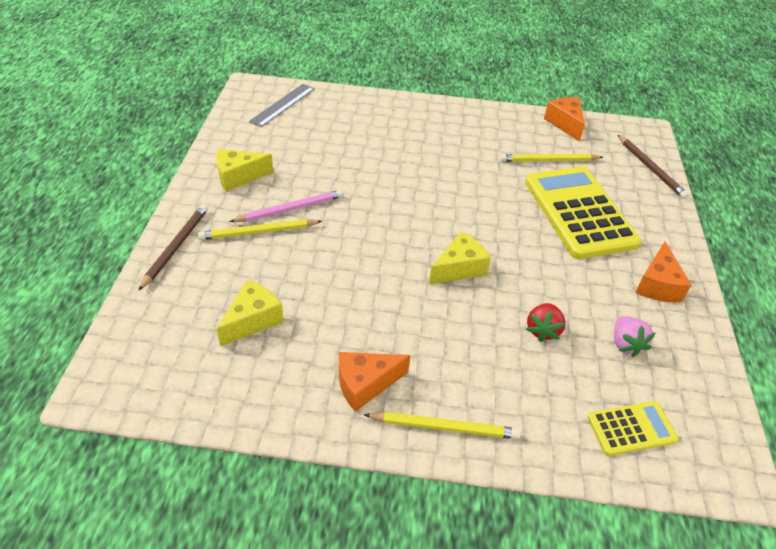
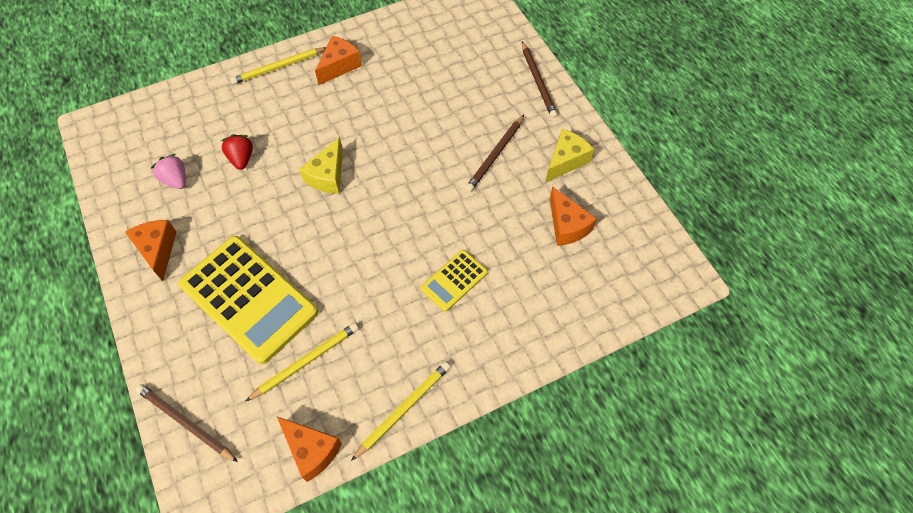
camera: 150 degrees right, 15 degrees up
yellow pencil [198,219,322,240] -> yellow pencil moved to [351,362,450,461]
yellow cheese [216,280,284,347] -> none
pink pencil [229,190,344,222] -> brown pencil [466,115,524,192]
grey ruler [249,84,315,127] -> none
yellow calculator [587,401,678,456] -> yellow calculator moved to [421,250,488,312]
none -> orange cheese [550,186,597,246]

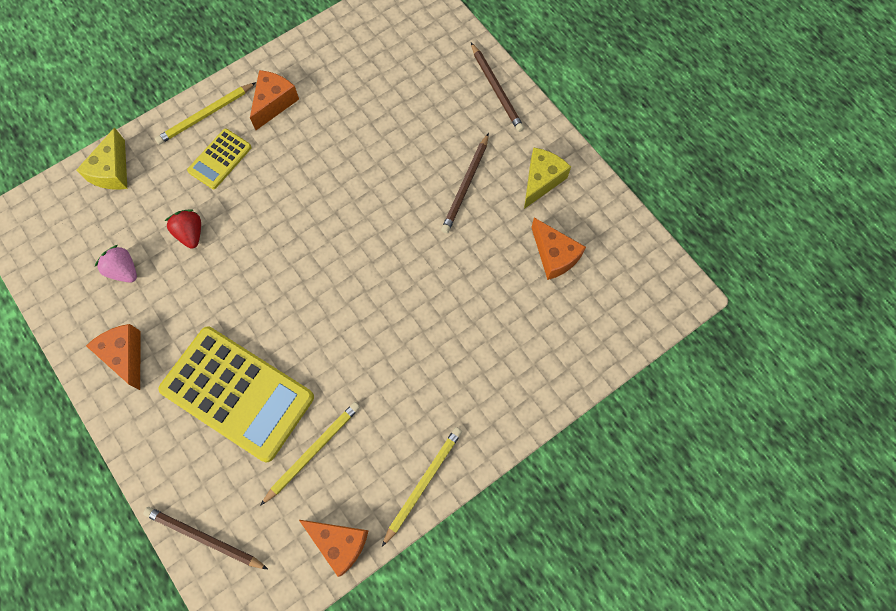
camera: 10 degrees left, 10 degrees up
yellow cheese [299,137,343,194] -> yellow cheese moved to [76,128,127,190]
yellow calculator [421,250,488,312] -> yellow calculator moved to [187,129,252,189]

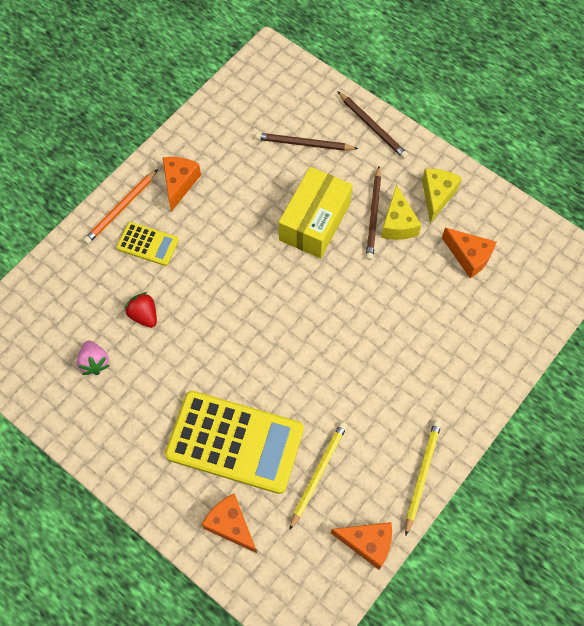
camera: 15 degrees left, 5 degrees down
yellow cheese [76,128,127,190] -> yellow cheese moved to [381,184,421,240]
orange cheese [86,324,141,390] -> orange cheese moved to [202,494,257,553]
pink strawberry [95,245,137,283] -> pink strawberry turned 135 degrees counterclockwise [77,341,109,375]
brown pencil [143,507,268,569] -> brown pencil moved to [255,133,358,151]
yellow pencil [155,82,256,145] -> orange pencil [83,169,158,244]
yellow calculator [187,129,252,189] -> yellow calculator turned 90 degrees counterclockwise [116,222,179,266]
none -> yellow box [279,167,353,258]

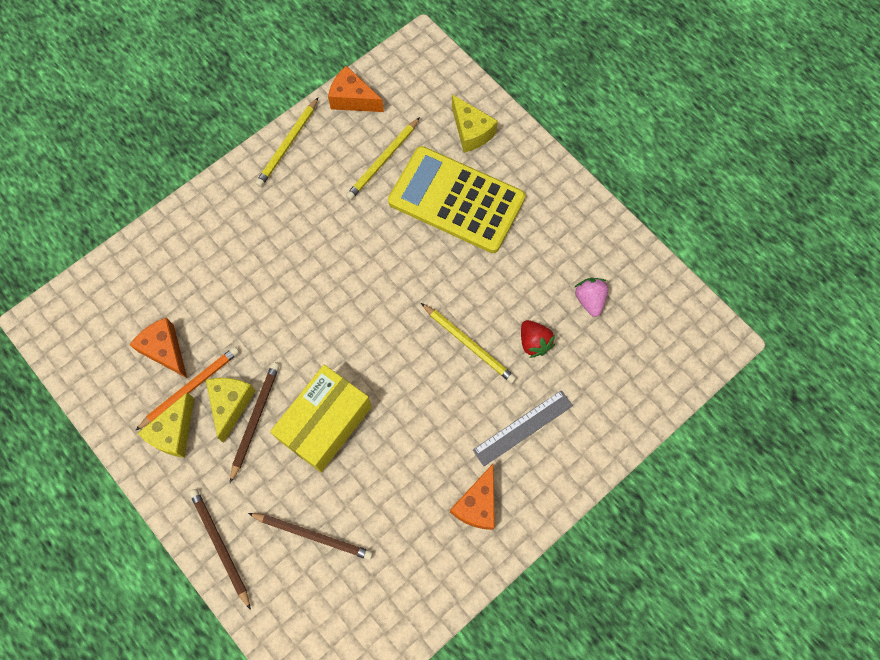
camera: 170 degrees left, 5 degrees up
orange pencil [83,169,158,244] -> orange pencil moved to [135,347,239,431]
yellow calculator [116,222,179,266] -> grey ruler [473,390,573,466]
orange cheese [202,494,257,553] -> yellow cheese [452,94,498,153]
none -> yellow pencil [421,303,516,383]

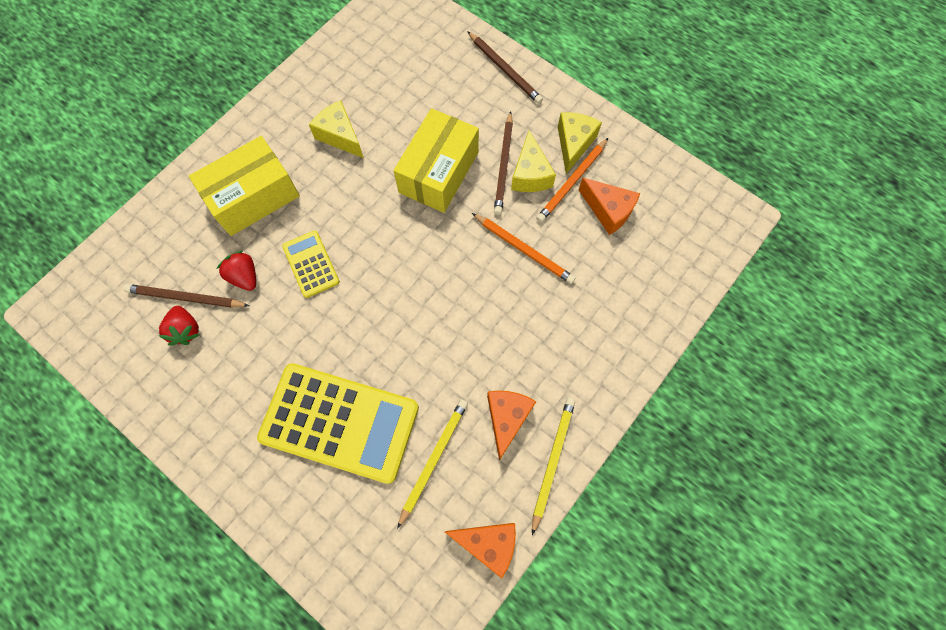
camera: 170 degrees right, 0 degrees up
brown pencil [248,513,373,560] -> brown pencil moved to [124,284,250,308]
yellow pencil [421,303,516,383] -> yellow calculator [282,231,340,298]
orange cheese [450,464,495,530] -> orange cheese moved to [487,391,536,461]
yellow cheese [452,94,498,153] -> yellow cheese moved to [309,100,363,158]
grey ruler [473,390,573,466] -> yellow box [189,136,300,236]
pink strawberry [575,278,608,317] -> red strawberry [159,306,200,345]
none -> orange pencil [472,213,575,284]

